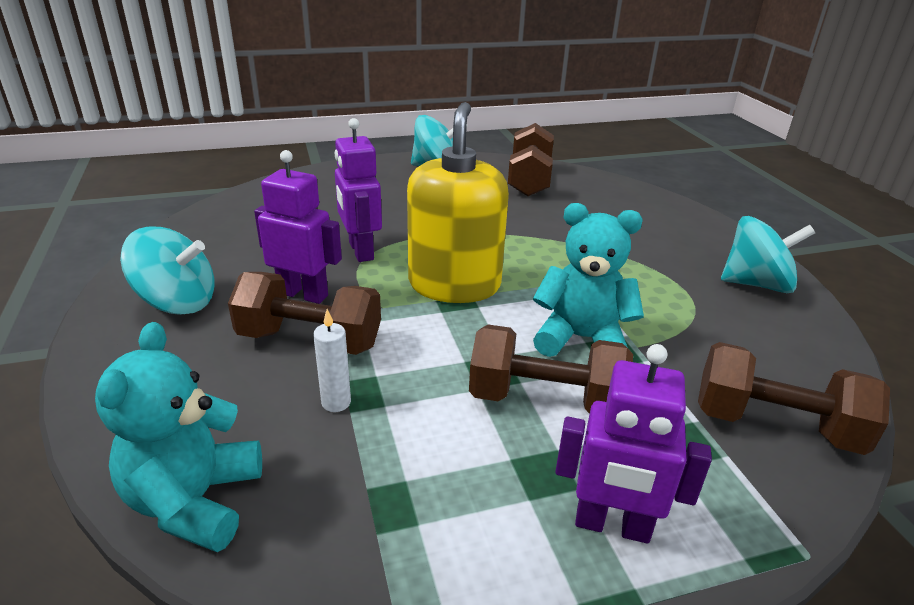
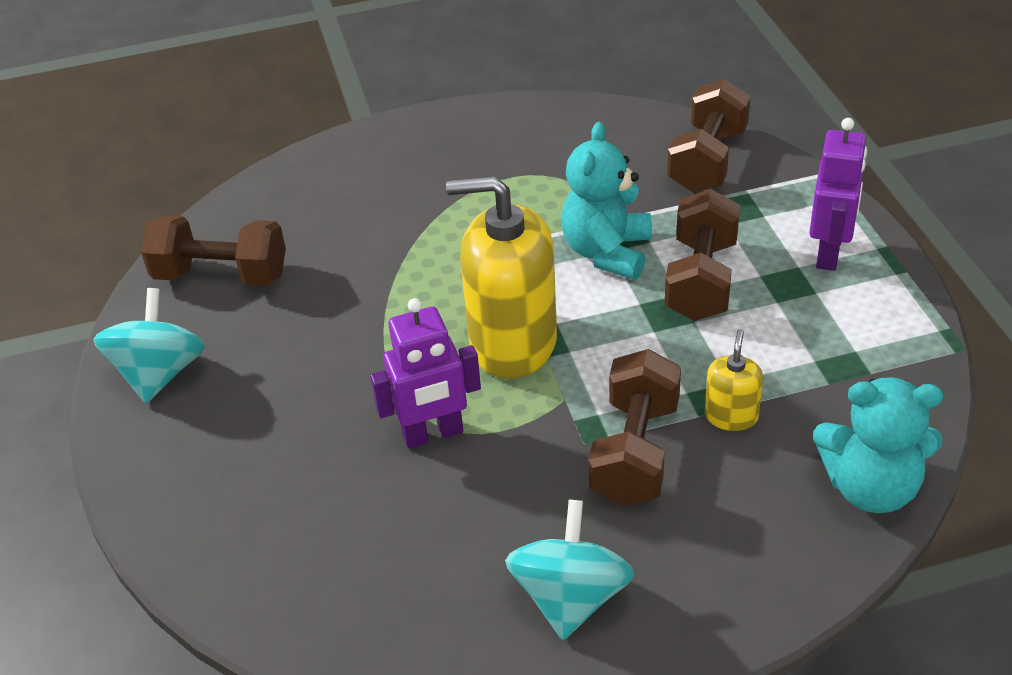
camera: 85 degrees left, 10 degrees up
purple robot [254,150,342,304] -> none
white candle [313,309,351,412] -> yellow soap dispenser [705,329,763,431]
turquoise spinning top [721,216,815,293] -> none

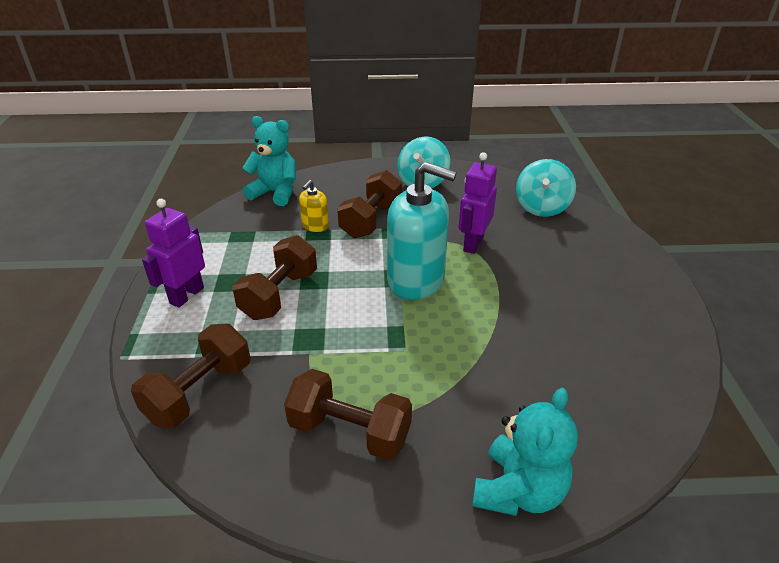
camera: 170 degrees left, 5 degrees down
turquoise spinning top [93,288,205,403] -> turquoise spinning top moved to [516,159,576,217]
brown dumbbell [141,215,286,286] -> brown dumbbell moved to [284,369,412,460]
purple robot [370,298,481,449] -> purple robot turned 60 degrees counterclockwise [459,152,497,254]
yellow soap dispenser [446,176,557,378] -> turquoise soap dispenser [387,162,457,300]
turquoise teddy bear [561,122,652,280] -> turquoise teddy bear moved to [472,388,578,516]

